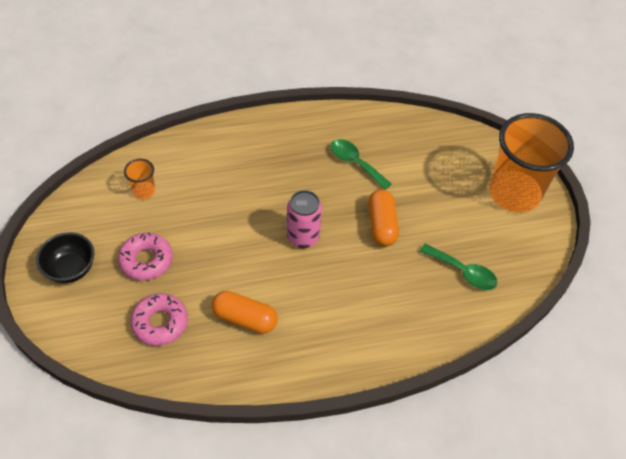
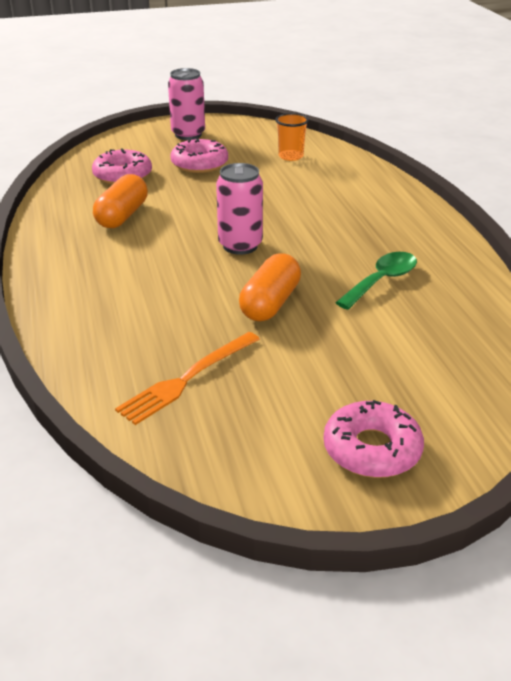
camera: 90 degrees right, 20 degrees down
black bowl [36,232,94,283] -> pink can [168,68,205,140]
orange capsule [368,189,399,246] -> orange capsule turned 60 degrees counterclockwise [239,253,301,321]
green spoon [420,244,498,290] -> orange fork [115,332,260,425]
orange cup [489,113,574,213] -> pink donut [323,400,424,478]

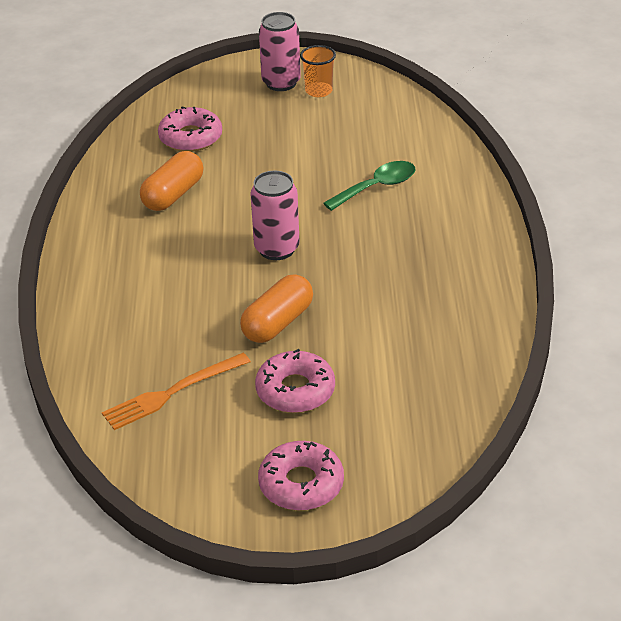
camera: 15 degrees right, 5 degrees up
pink donut [171,138,228,173] -> pink donut moved to [255,349,335,413]
orange cup [275,113,309,161] -> orange cup moved to [300,45,336,97]
green spoon [335,252,417,310] -> green spoon moved to [323,161,415,211]

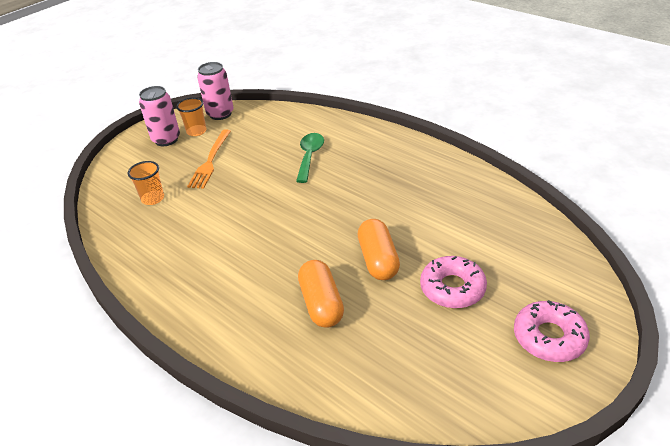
camera: 45 degrees left, 0 degrees up
orange fork [102,353,251,430] -> orange fork moved to [187,129,231,189]
orange capsule [140,151,204,211] -> orange capsule moved to [298,260,344,328]
pink donut [158,106,222,152] -> orange cup [128,161,164,205]
pink can [251,171,299,260] -> pink can moved to [197,62,234,120]

